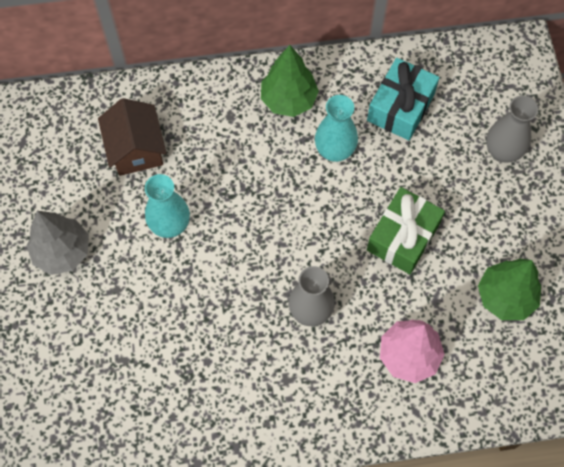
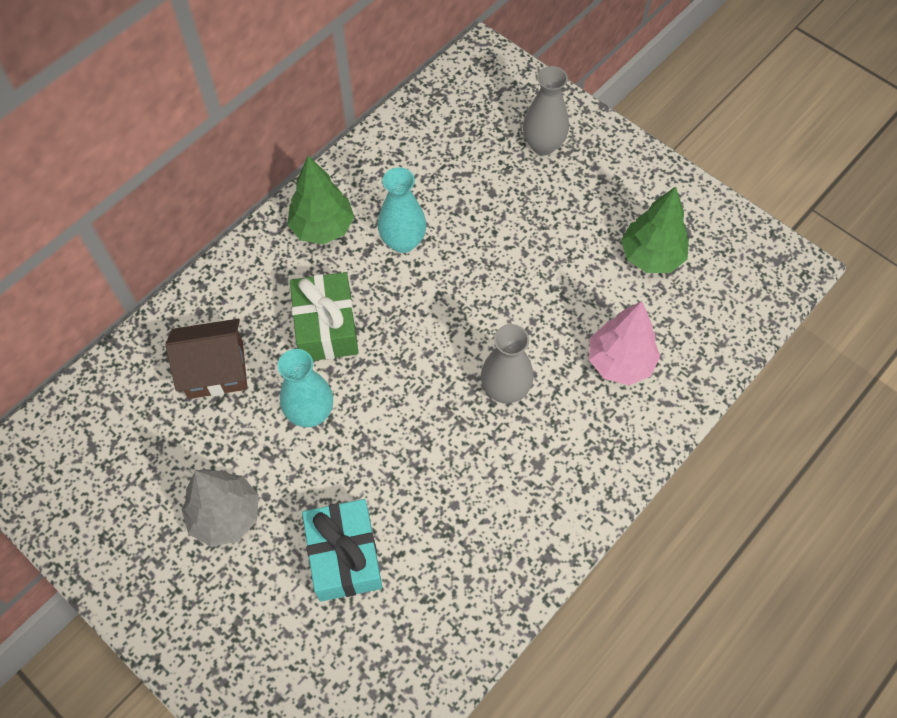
camera: 40 degrees left, 5 degrees down
brown house [98,98,166,176] -> brown house turned 45 degrees counterclockwise [165,319,247,399]
turquoise gift [367,58,440,140] -> turquoise gift moved to [302,499,382,602]
green gift [367,187,445,274] -> green gift moved to [290,272,359,361]

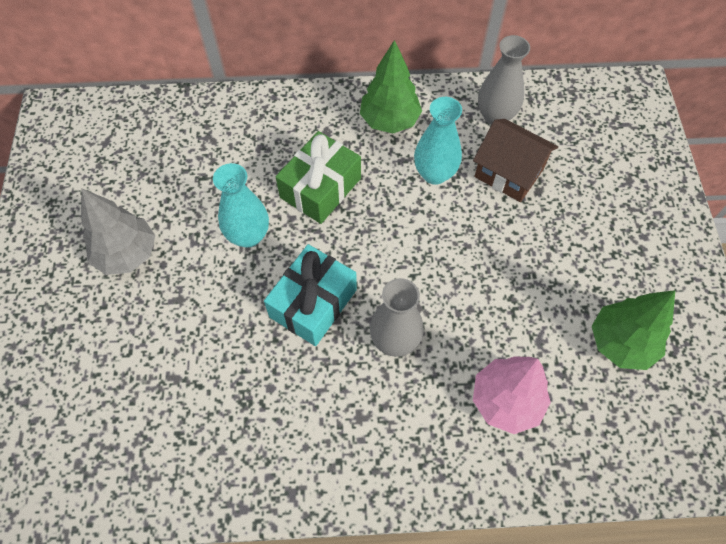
camera: 45 degrees right, 0 degrees up
brown house [165,319,247,399] -> brown house moved to [473,119,558,202]
turquoise gift [302,499,382,602] -> turquoise gift moved to [264,244,357,346]
grey vase [523,66,569,155] -> grey vase moved to [478,35,530,125]

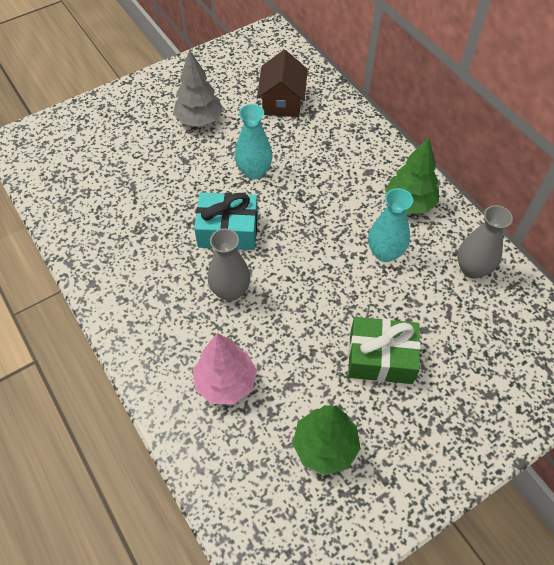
camera: 60 degrees right, 5 degrees down
green gift [276,131,361,224] -> green gift moved to [348,317,421,384]
brown house [473,119,558,202] -> brown house moved to [257,50,308,117]

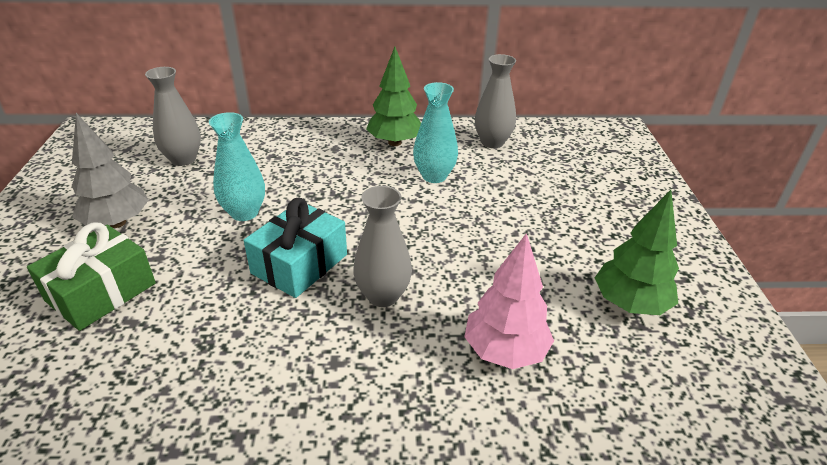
camera: 60 degrees left, 20 degrees down
brown house [257,50,308,117] -> grey vase [145,67,201,166]
green gift [348,317,421,384] -> green gift moved to [27,223,156,331]

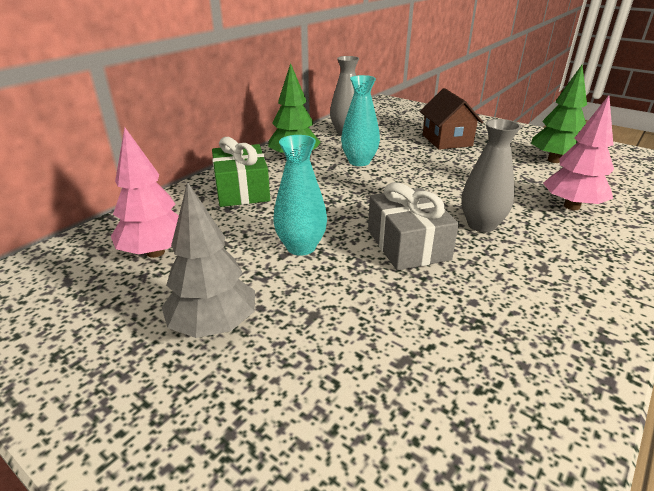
camera: 50 degrees left, 5 degrees down
green gift [27,223,156,331] -> green gift moved to [212,137,270,207]
grey vase [145,67,201,166] -> pink tree [111,127,179,258]
turquoise gift [244,198,347,298] -> grey gift [368,182,459,271]
none -> brown house [420,88,483,150]

